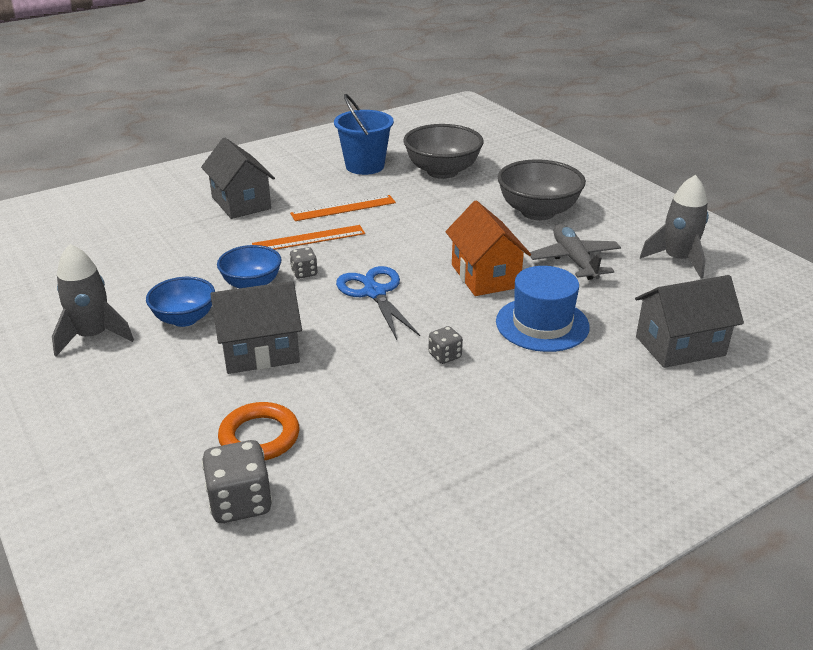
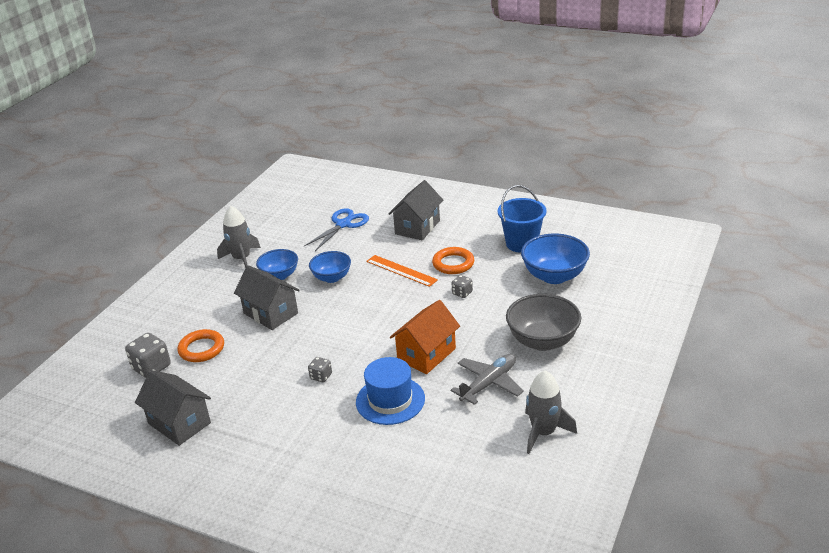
camera: 60 degrees right, 0 degrees up
orange ruler [290,195,396,221] -> orange ring [432,247,474,274]
grey dice [290,247,318,278] -> grey dice moved to [452,275,473,298]
blue scissors [336,266,420,340] -> blue scissors moved to [304,208,369,251]
grey bowl [403,124,483,179] -> blue bowl [521,234,590,284]
grey house [635,275,744,368] -> grey house moved to [135,370,211,446]

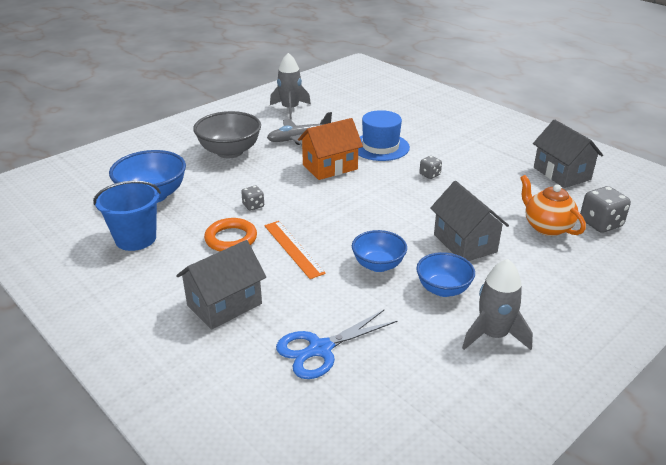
camera: 160 degrees left, 0 degrees up
orange ring [177,329,224,362] -> orange teapot [520,175,586,236]

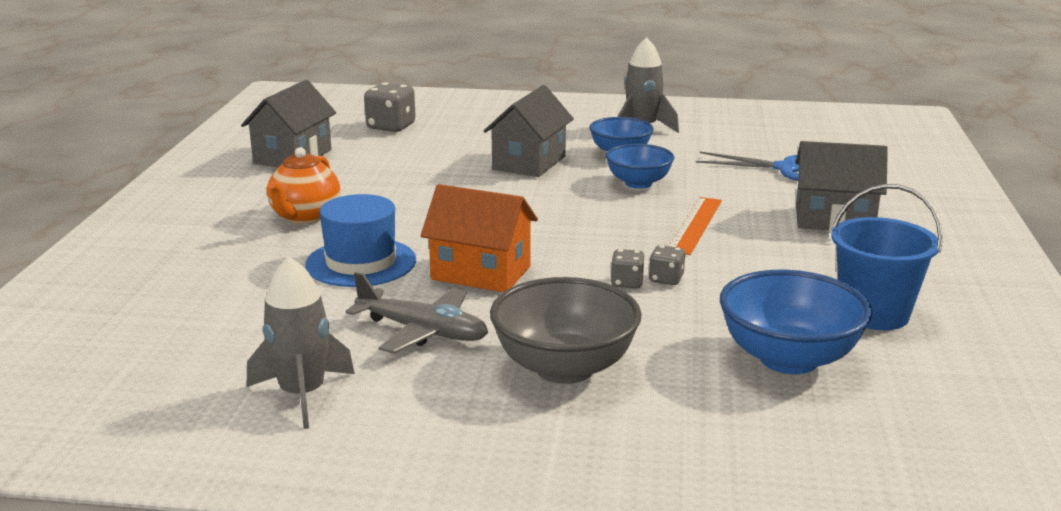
camera: 130 degrees left, 10 degrees down
orange ring [204,218,257,251] -> none
grey dice [419,156,442,179] -> grey dice moved to [610,249,644,288]
orange teapot [520,175,586,236] -> orange teapot moved to [267,147,340,224]

